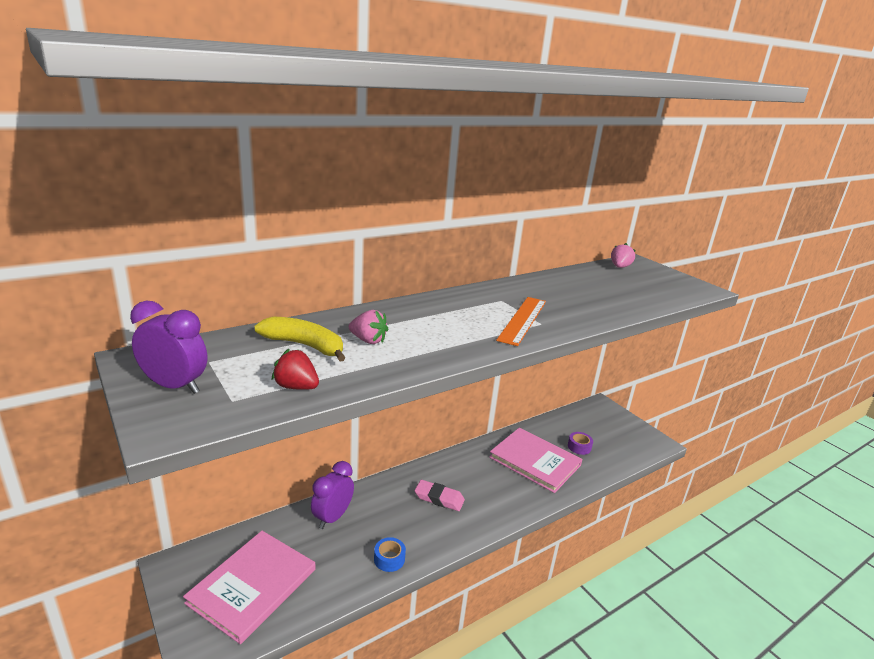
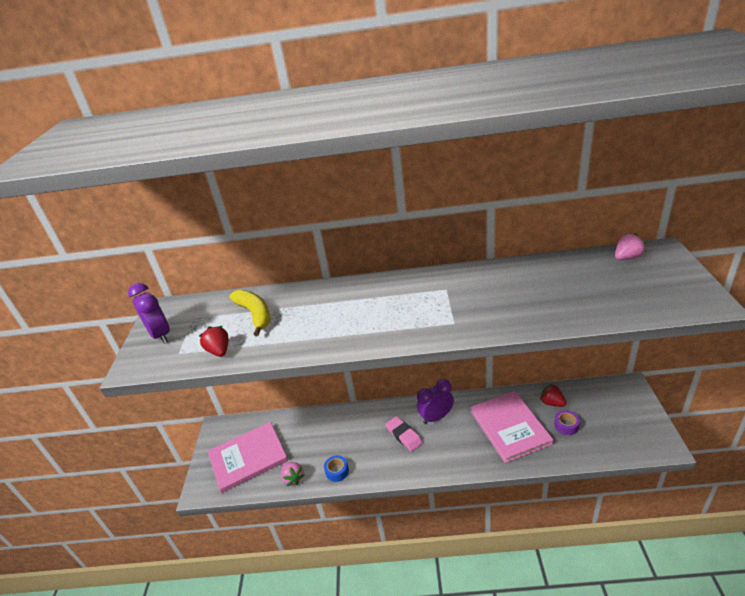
camera: 40 degrees right, 10 degrees up
purple clock [311,461,354,529] -> purple clock moved to [417,379,454,424]
pink strawberry [349,310,388,344] -> pink strawberry moved to [281,462,305,486]
orange ruler [496,297,546,346] -> none
none -> red strawberry [540,383,567,407]

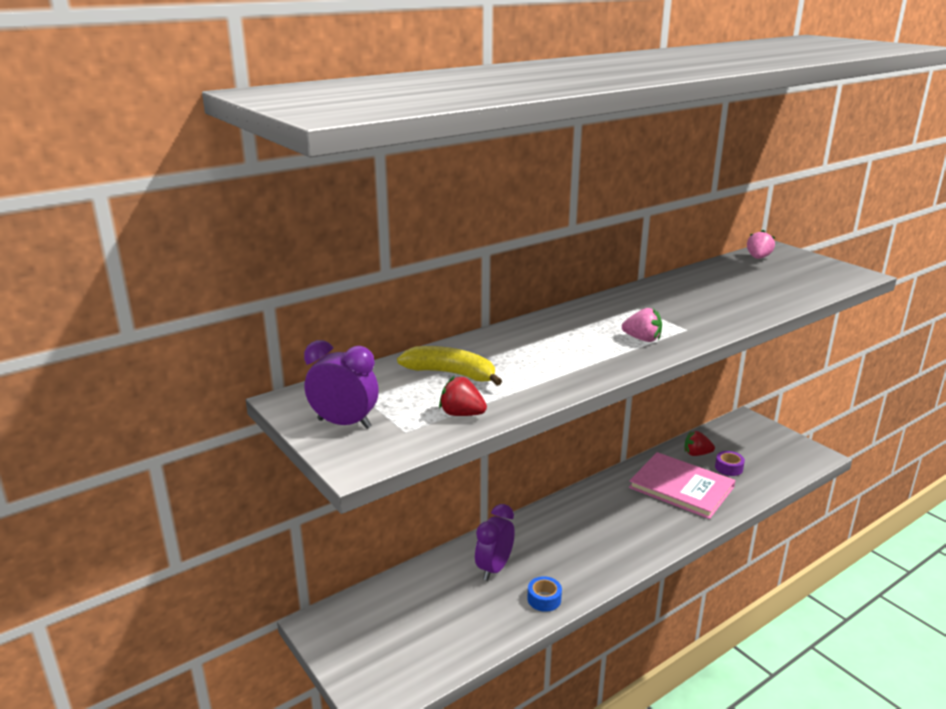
camera: 40 degrees left, 10 degrees down
pink book [207,422,288,493] -> none
pink strawberry [281,462,305,486] -> pink strawberry moved to [622,308,662,342]
pink eraser [385,416,423,452] -> none
purple clock [417,379,454,424] -> purple clock moved to [475,504,515,581]

